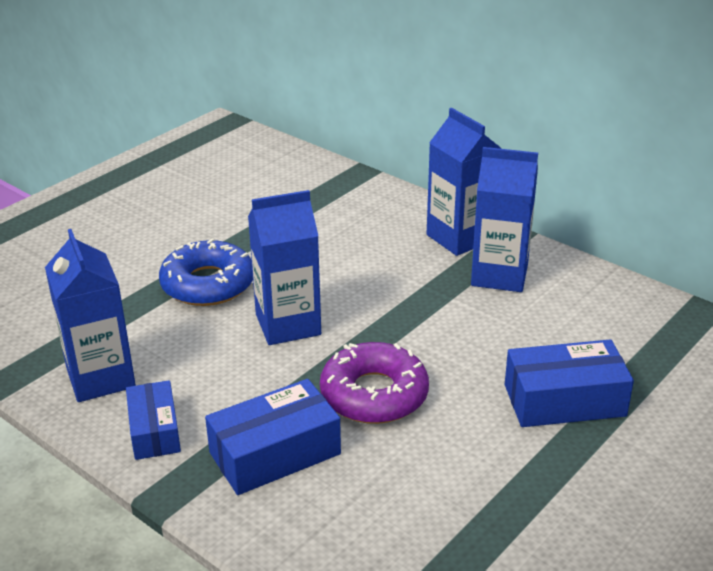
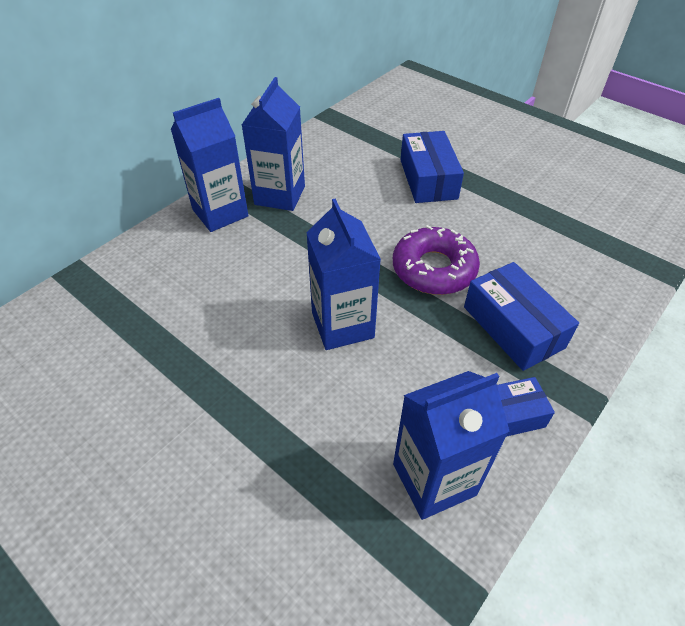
camera: 90 degrees left, 15 degrees up
blue donut [159,238,253,306] -> none

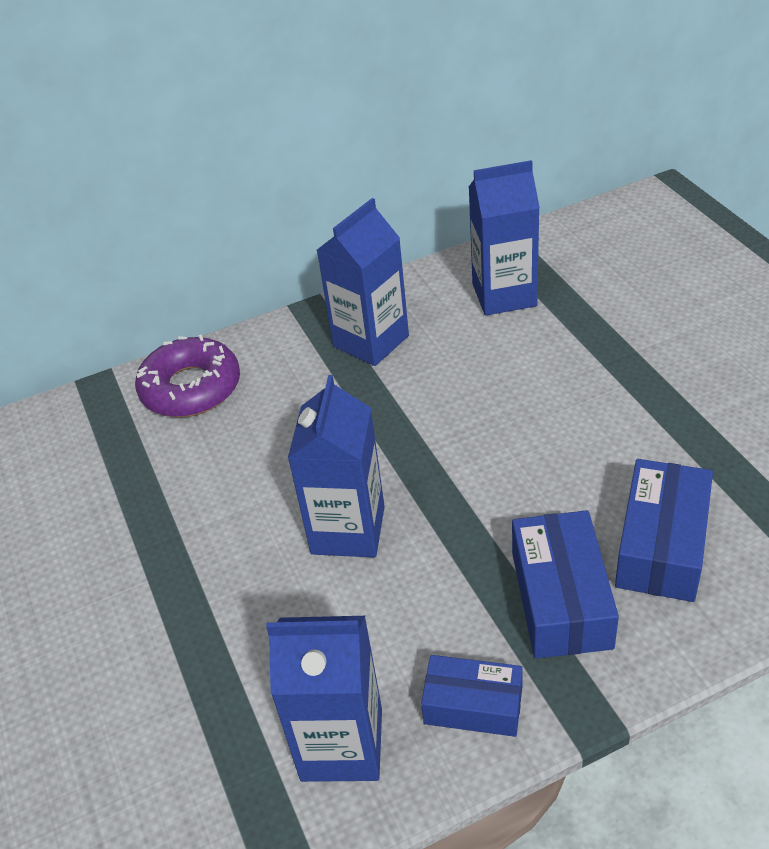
camera: 30 degrees right, 5 degrees down
blue carton [171,98,248,232] -> blue carton moved to [469,160,540,316]
purple donut [393,225,480,295] -> purple donut moved to [135,334,240,417]
blue box [400,131,464,203] -> blue box moved to [615,459,713,602]

